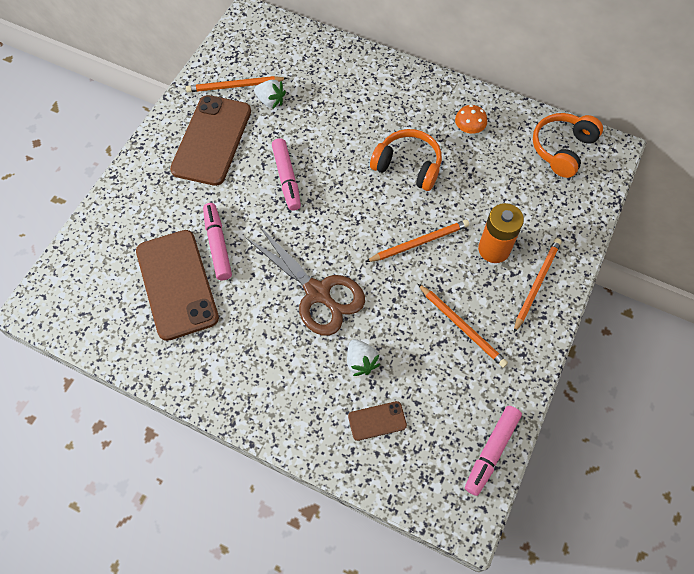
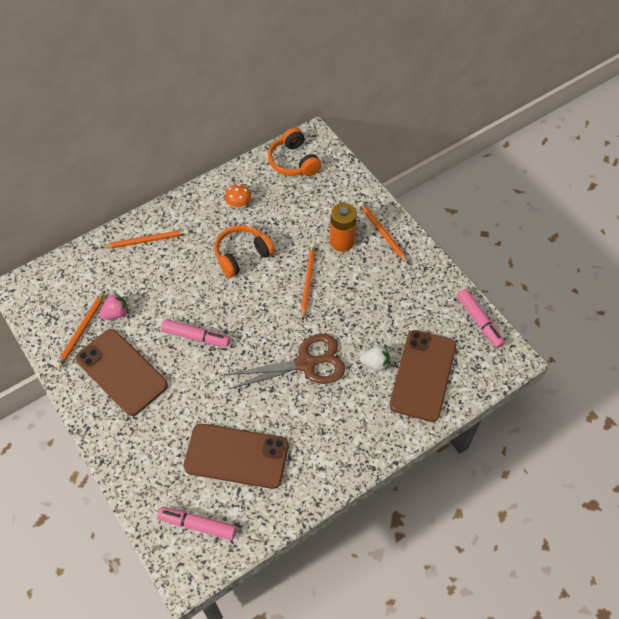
camera: 60 degrees left, 5 degrees down
pink marker [203,203,232,280] -> pink marker moved to [157,507,236,540]
white strawberry [254,80,286,108] -> pink strawberry [99,293,129,319]
brown phone [348,401,407,441] -> brown phone [389,330,456,422], size x2.22
orange pencil [418,284,508,368] -> orange pencil moved to [100,229,189,248]

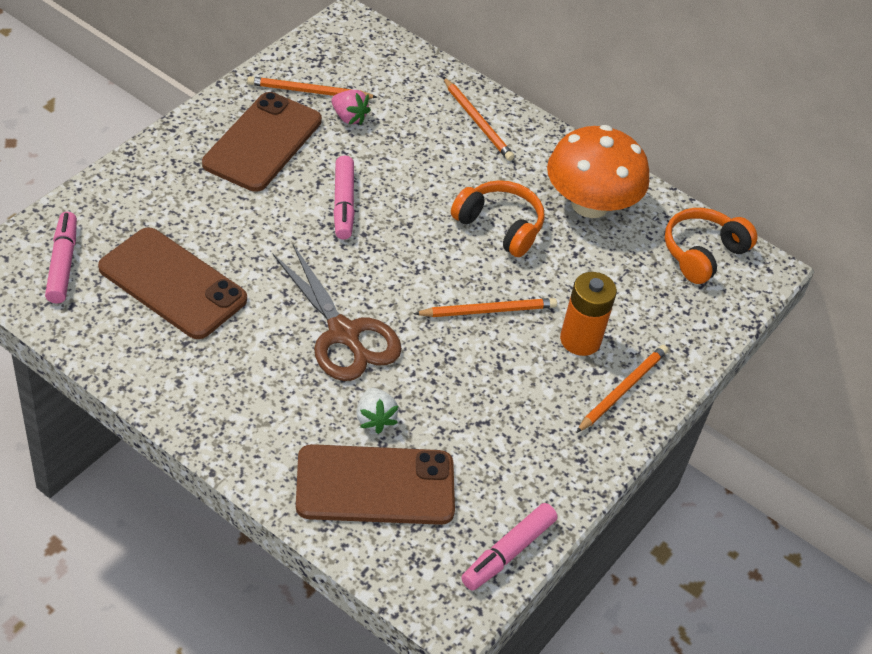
camera: 65 degrees right, 10 degrees down
brown phone [184,424,288,489] -> brown phone turned 45 degrees counterclockwise [98,227,247,339]
orange mushroom [225,184,251,207] -> orange mushroom [547,125,649,218], size x2.45

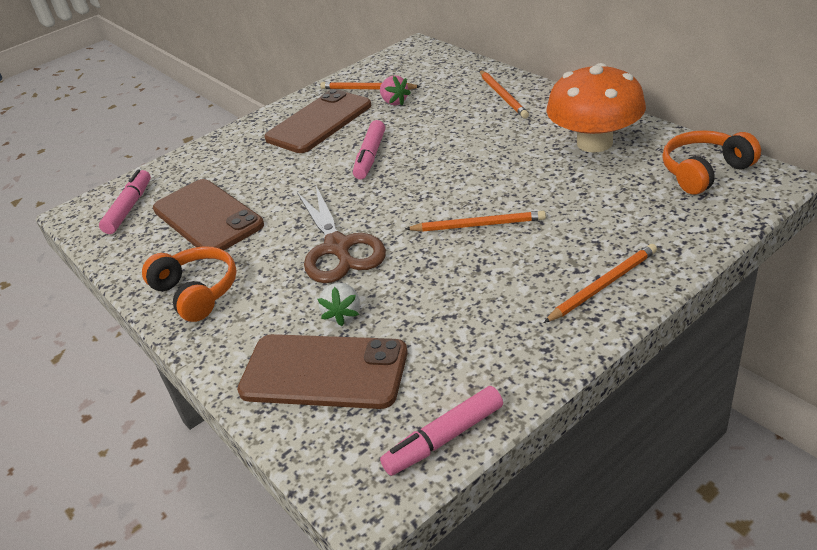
camera: 25 degrees right, 10 degrees down
orange headphones [451,180,545,257] -> orange headphones moved to [142,246,237,322]
orange battery [560,272,617,356] -> none

